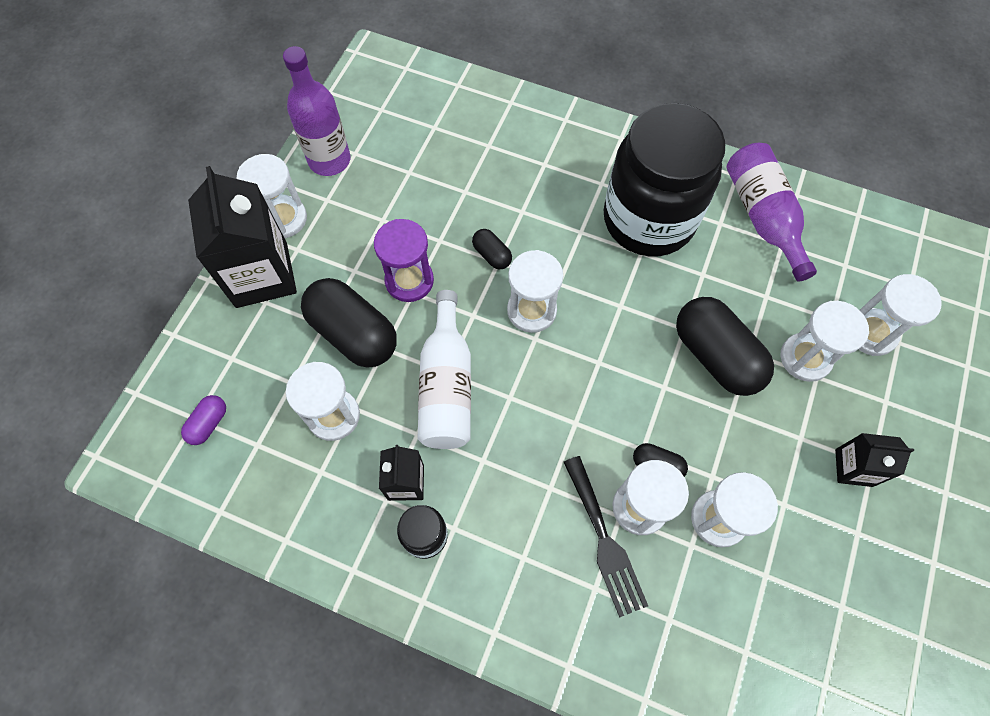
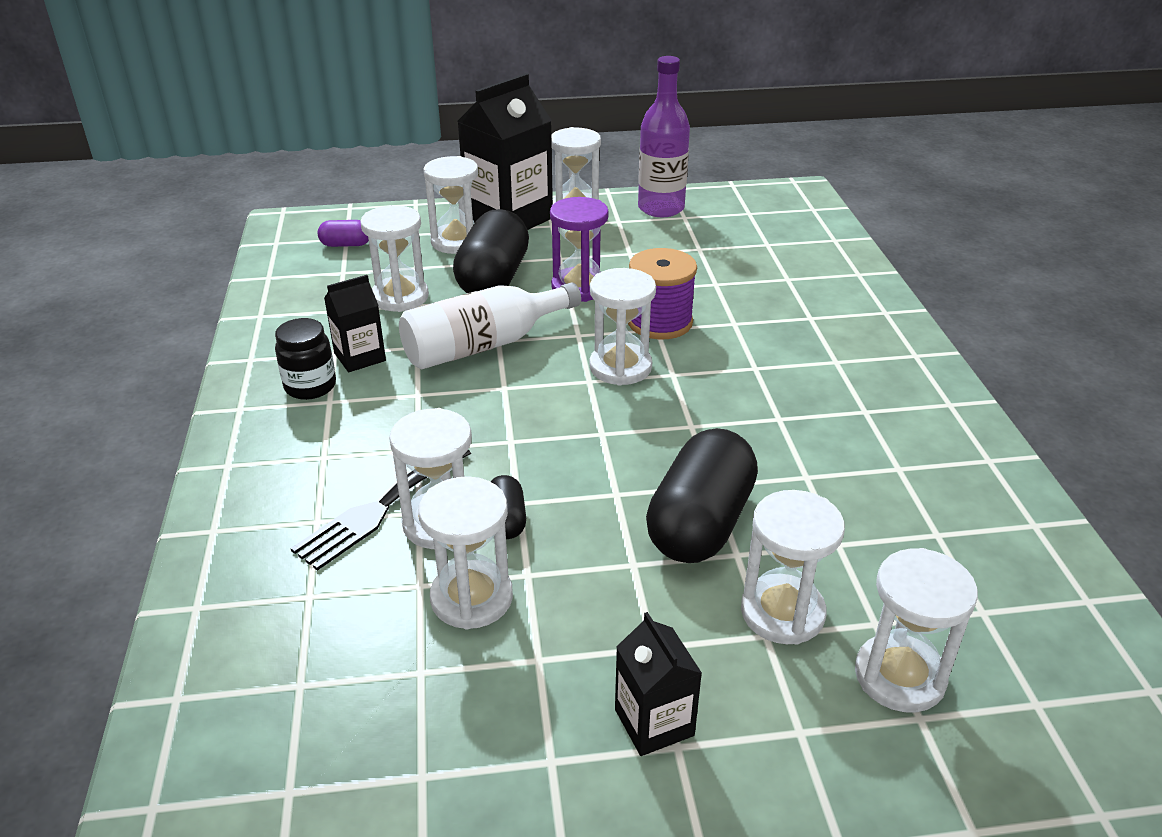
camera: 60 degrees right, 30 degrees down
black capsule [472,229,512,269] -> purple spool [628,248,697,340]
black jar [604,103,725,256] -> none
purple bottle [726,143,817,282] -> none
none -> white hourglass [424,156,478,254]

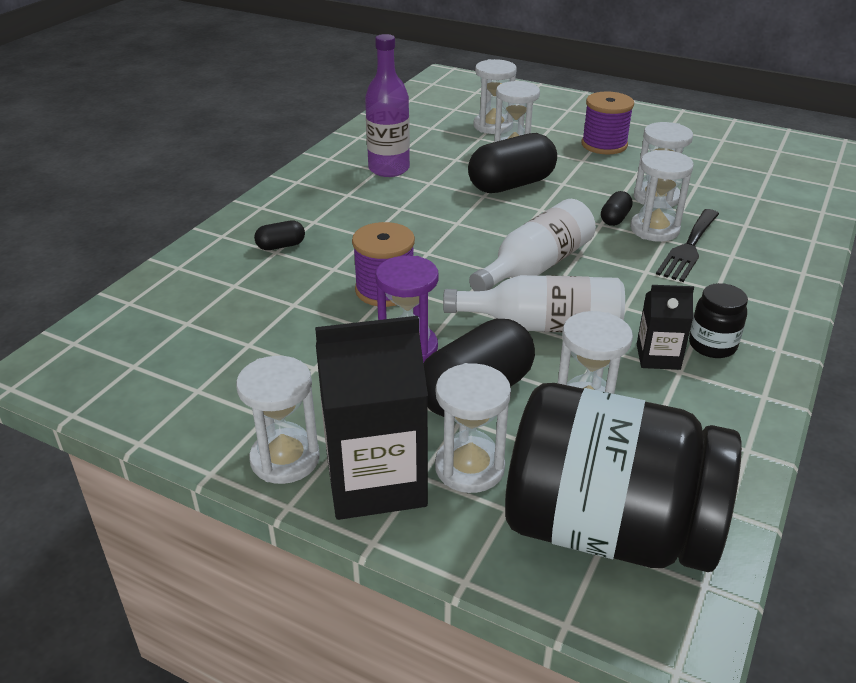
camera: 145 degrees left, 0 degrees up
black fork [290,450,471,571] -> black fork turned 135 degrees clockwise [656,209,719,282]
purple capsule [318,220,369,247] -> black jar [505,383,742,572]
white hourglass [589,268,656,386] -> none
black carton [615,612,702,756] -> purple spool [582,91,634,155]
purple bottle [638,56,690,217] -> purple bottle moved to [365,34,410,177]
none -> black capsule [254,221,305,250]
none -> white bottle [469,199,596,291]

